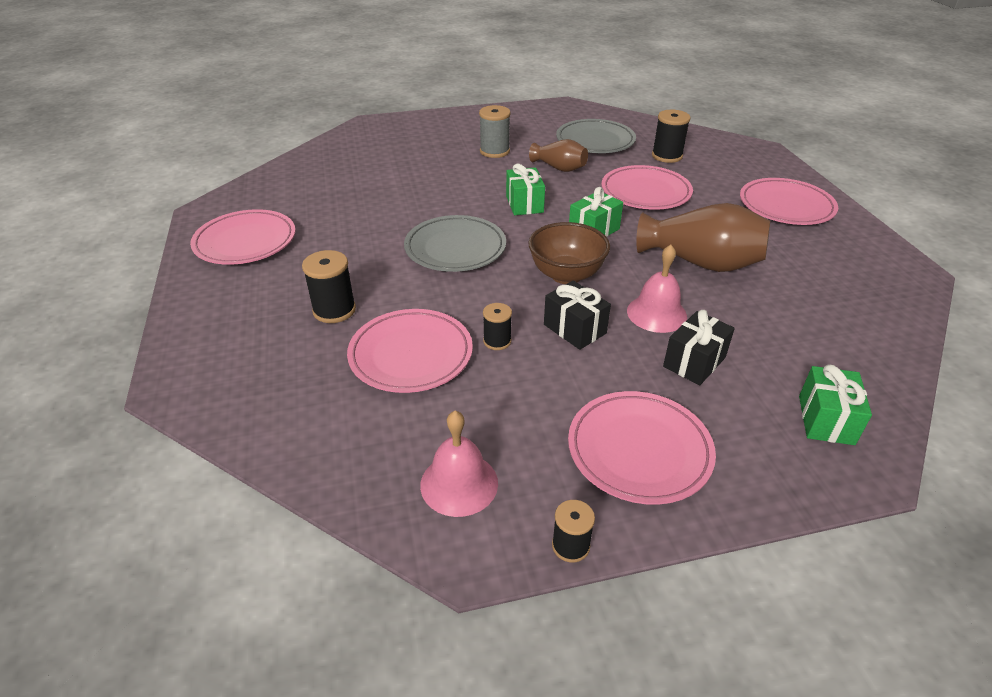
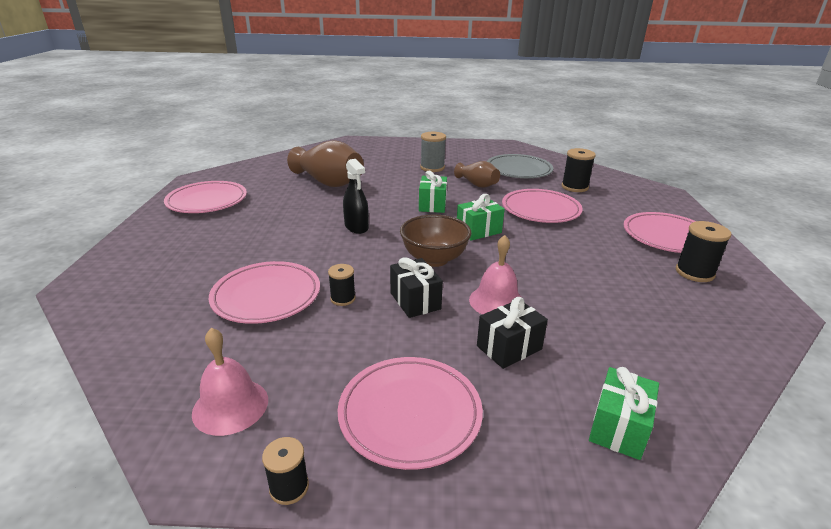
camera: 15 degrees right, 10 degrees down
black spool [302,250,356,323] -> black spool moved to [676,221,731,282]
grey plate [404,215,506,272] -> black spray bottle [343,159,369,234]
brown vase [636,203,770,272] -> brown vase moved to [287,140,364,187]

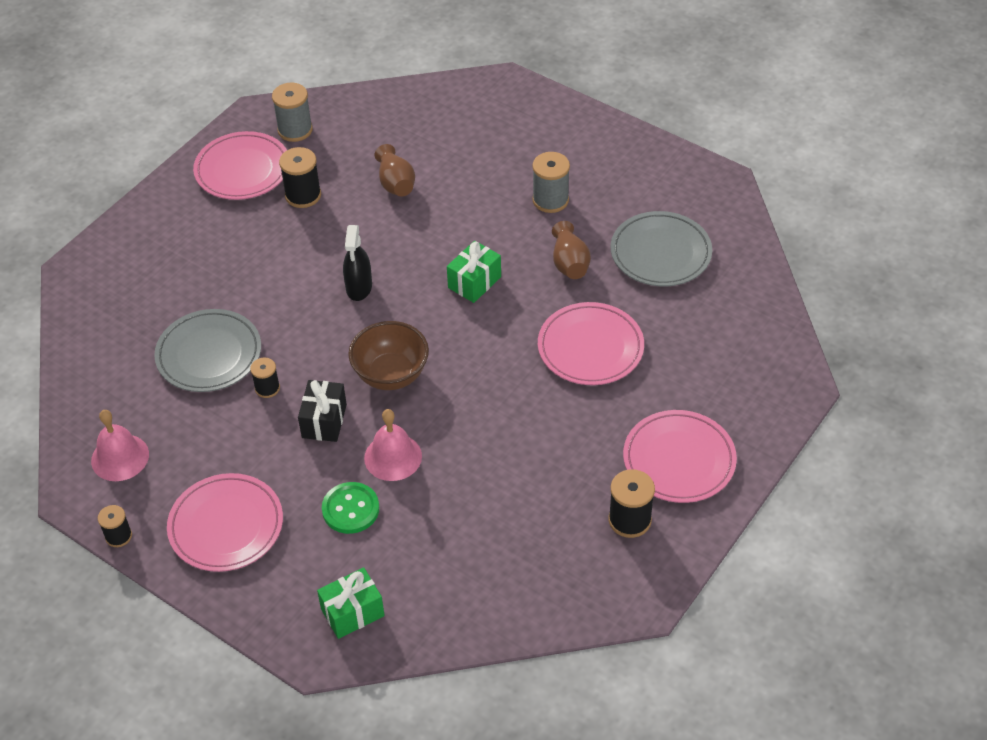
camera: 35 degrees right, 20 degrees up
pink plate [209,261,320,324] -> grey plate [154,309,261,392]
brown vase [287,140,364,187] -> brown vase [375,144,415,197], size x0.58
green gift [457,194,505,241] -> none
black gift [477,297,548,369] -> green button [322,482,379,534]
black spool [562,148,596,192] -> black spool moved to [279,147,321,208]
none -> grey spool [272,83,313,142]

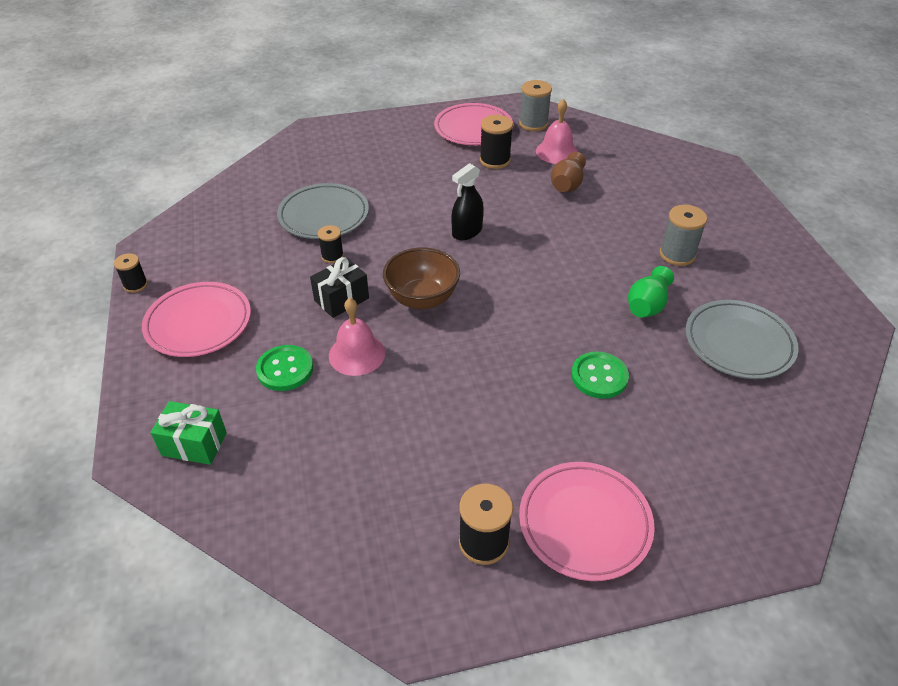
camera: 40 degrees right, 5 degrees down
pink bell [91,410,149,481] -> pink bell moved to [536,99,578,164]
green gift [447,241,501,303] -> none
pink plate [538,302,644,385] -> green button [571,352,629,399]
brown vase [552,221,591,279] -> green vase [628,266,674,317]

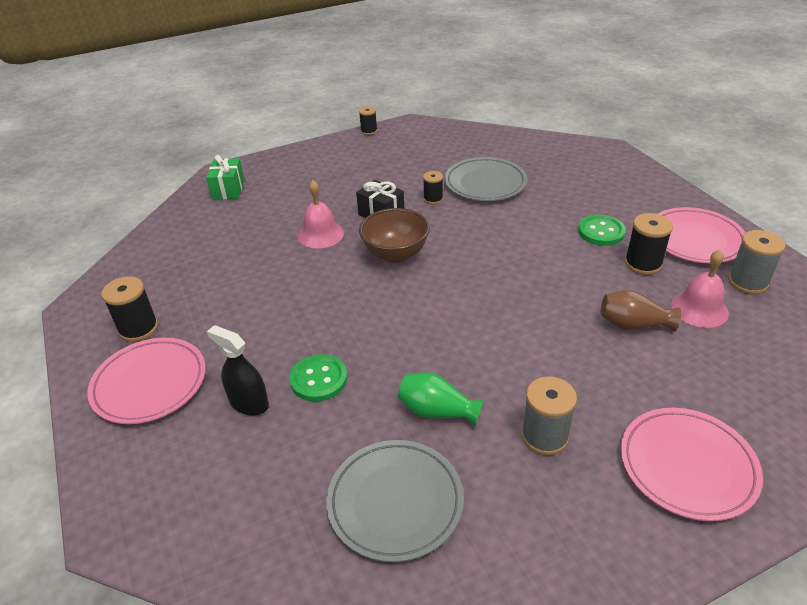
camera: 80 degrees right, 5 degrees down
pink plate [142,282,251,357] -> pink plate moved to [621,408,763,521]
green button [256,345,313,391] -> green button moved to [578,215,626,246]
black spray bottle [451,163,484,240] -> black spray bottle moved to [207,325,269,416]

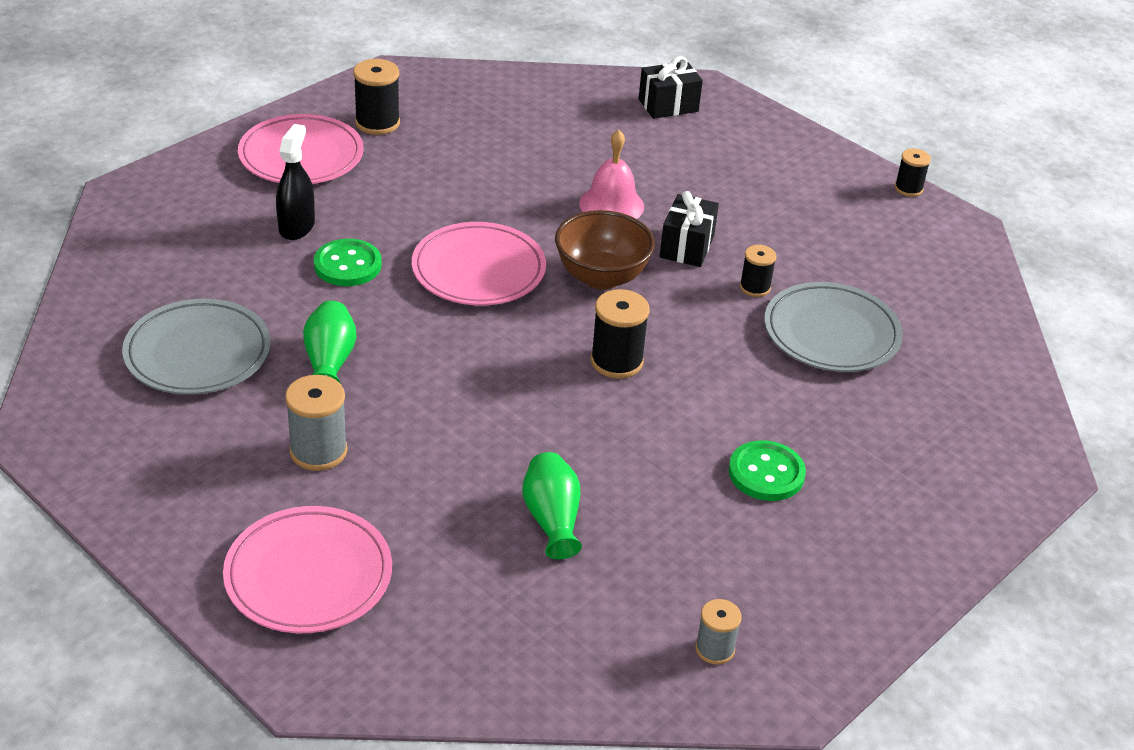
camera: 65 degrees right, 0 degrees up
green gift [206,155,245,200] -> black gift [639,56,703,119]
brown vase [600,290,681,332] -> green vase [523,452,582,559]
black spool [625,213,673,275] -> black spool moved to [591,289,649,379]
pink plate [658,207,746,264] -> pink plate moved to [412,222,546,305]
pink bell [671,250,729,328] -> none
grey spool [728,230,785,294] -> grey spool [695,599,742,665], size x0.63

